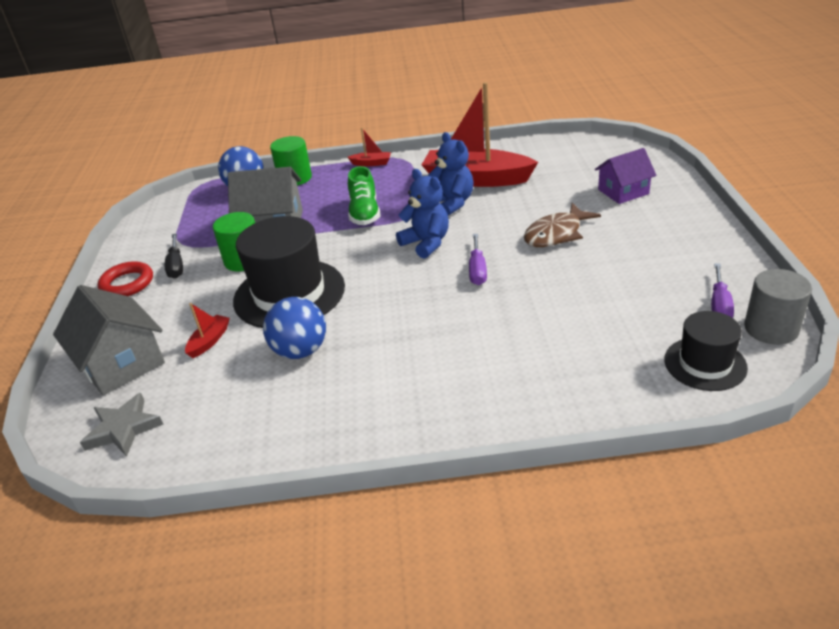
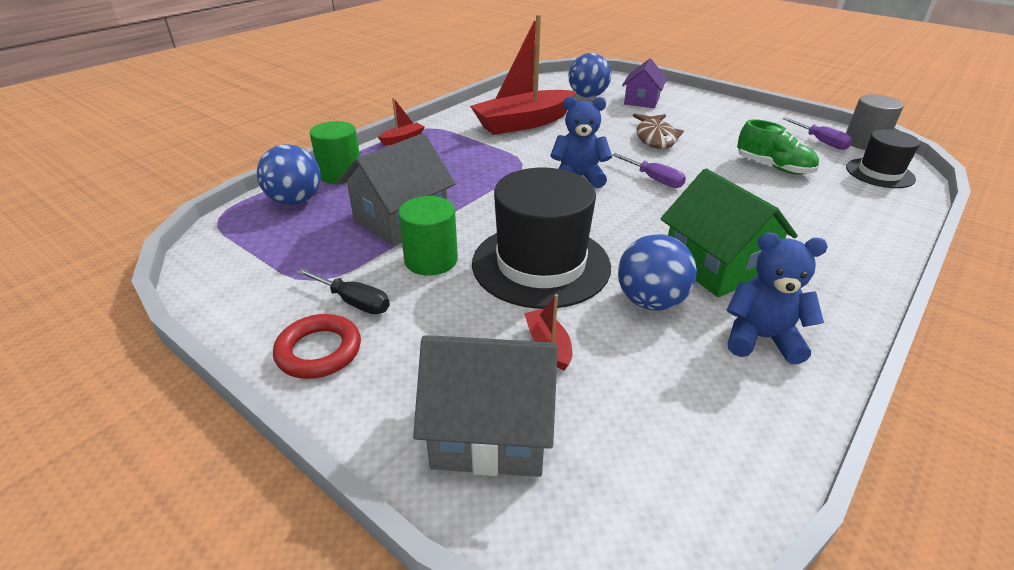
camera: 50 degrees left, 0 degrees up
grey star [80,393,164,457] -> none
green shoe [348,166,380,225] -> green shoe moved to [737,119,819,175]
blue teddy bear [428,132,474,215] -> blue teddy bear moved to [726,232,828,364]
none -> blue ball [568,53,611,98]
none -> green house [661,168,798,297]

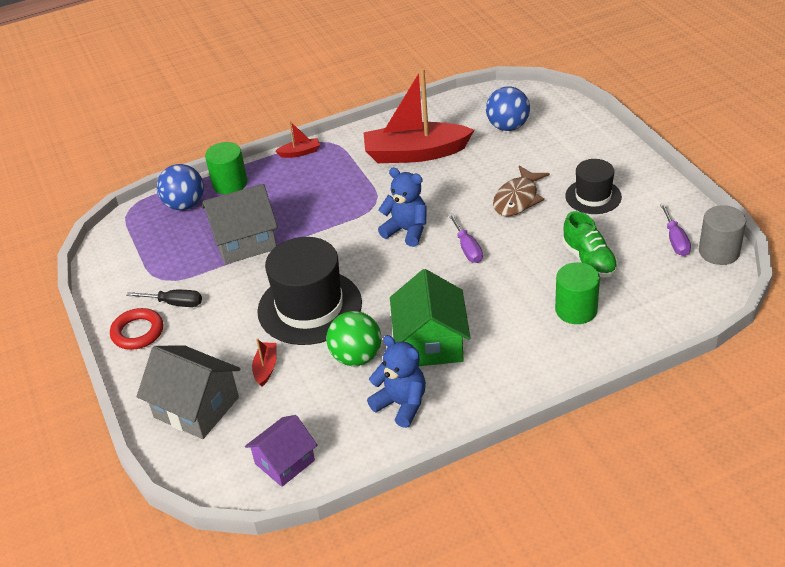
camera: 30 degrees right, 5 degrees up
black screwdriver [297,268,390,314] -> black screwdriver turned 45 degrees counterclockwise [126,290,202,307]
green cylinder [398,196,458,276] -> green cylinder moved to [555,262,600,324]
blue ball [618,234,697,311] -> green ball [327,311,381,366]
purple house [622,59,667,108] -> purple house moved to [245,415,317,487]
black hat [846,129,920,188] -> black hat moved to [565,159,622,214]

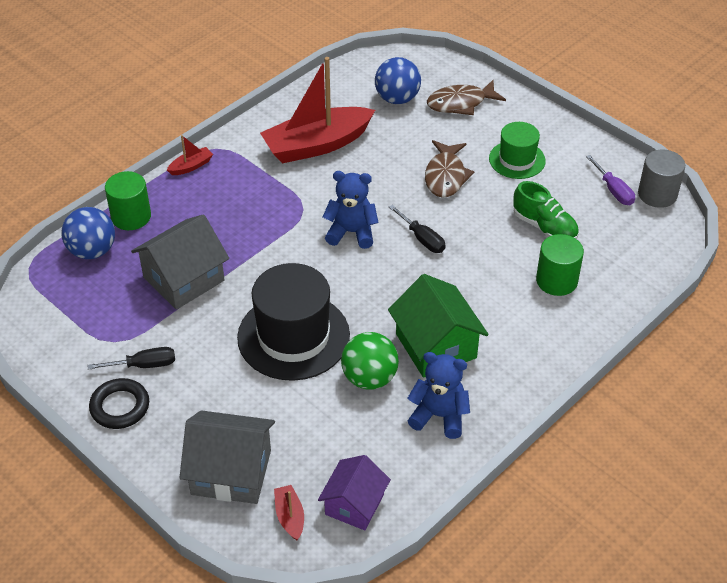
camera: 25 degrees left, 5 degrees up
red ring [110,308,163,350] -> black ring [89,378,149,429]
red boat [252,338,277,387] -> red boat moved to [274,485,304,541]
purple screwdriver [448,213,483,263] -> black screwdriver [389,205,446,253]
black hat [565,159,622,214] -> green hat [489,122,546,179]
none -> brown fish [427,80,506,115]

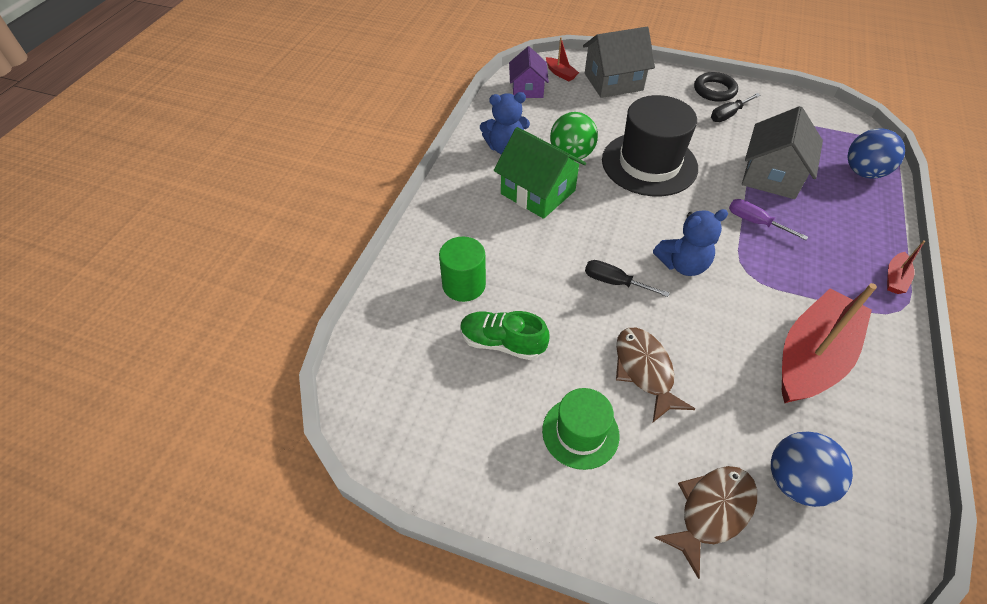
camera: 155 degrees right, 5 degrees up
green cylinder [105,171,151,230] -> none
purple screwdriver [586,155,635,205] -> purple screwdriver moved to [729,199,808,240]
grey cylinder [638,150,685,208] -> none

